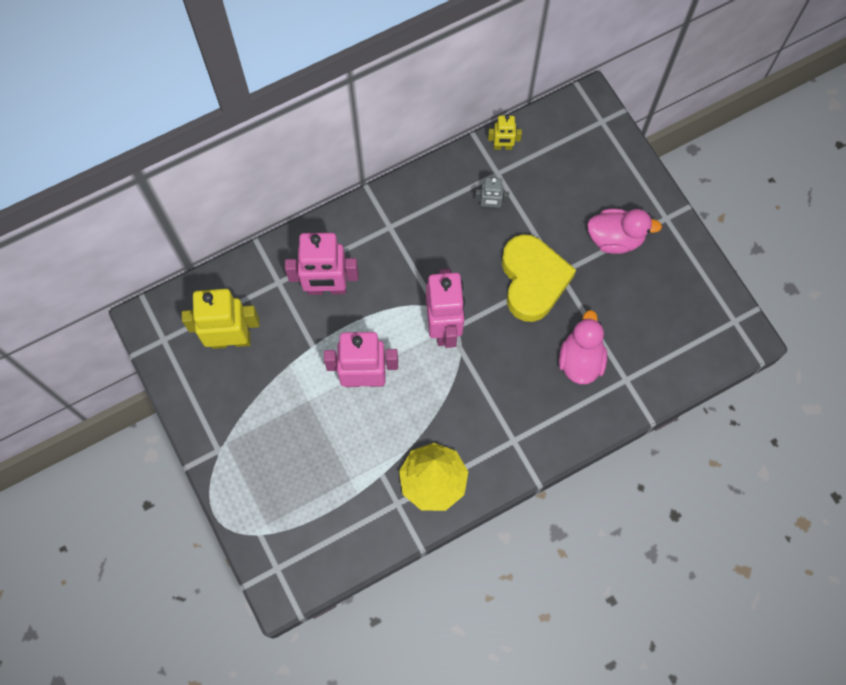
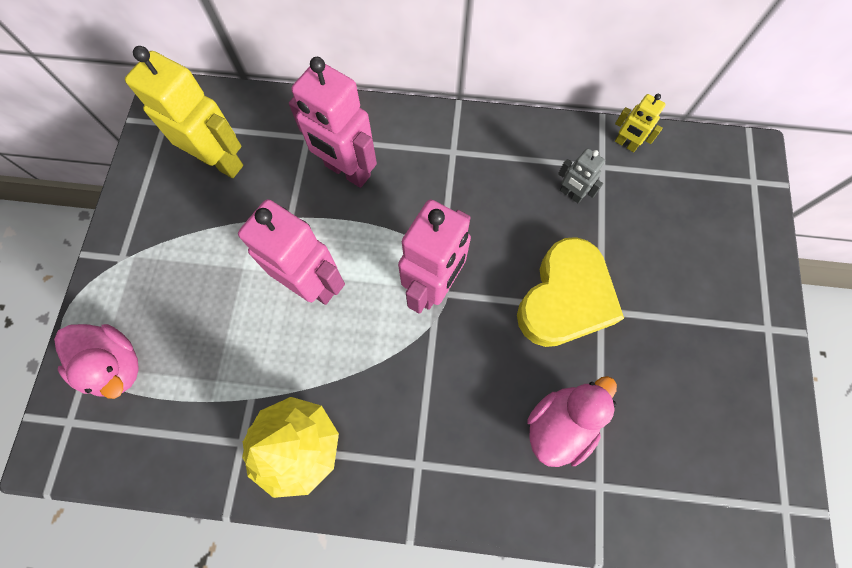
camera: 35 degrees right, 0 degrees up
pink duck [587,209,662,254] -> pink duck moved to [54,324,139,399]

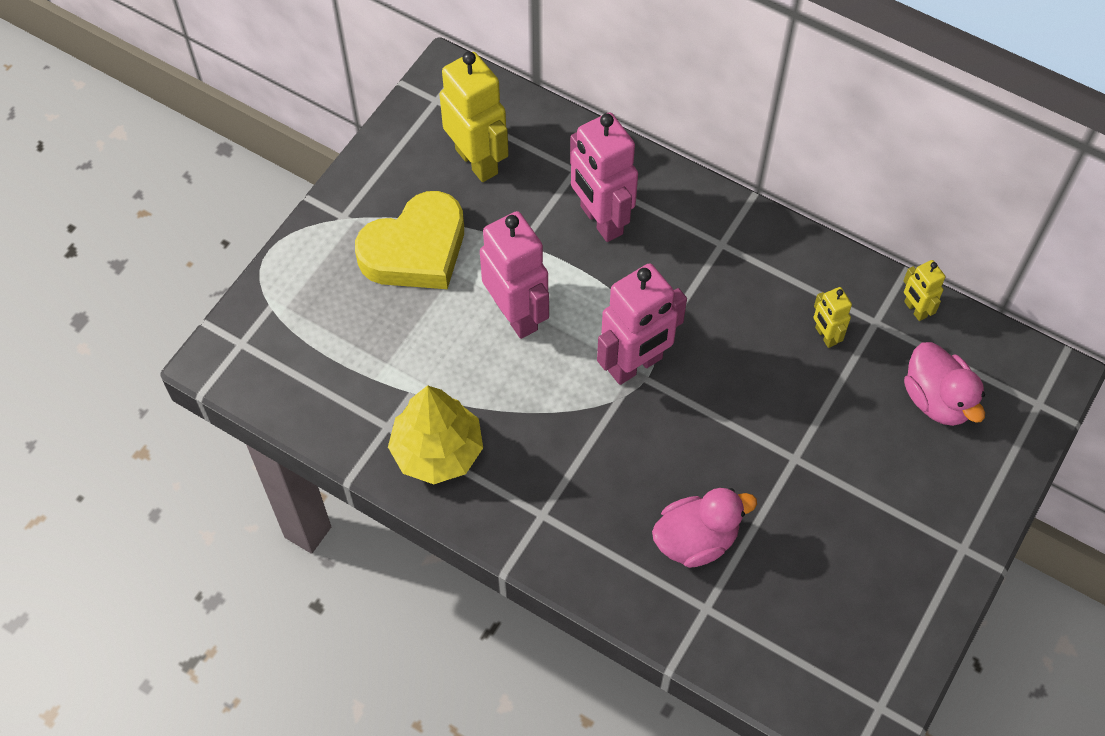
camera: 25 degrees right, 10 degrees down
pink duck [54,324,139,399] -> pink duck moved to [904,342,985,426]
yellow heart [517,237,624,347] -> yellow heart moved to [355,191,464,289]
grey robot [558,148,605,203] -> yellow robot [813,287,852,348]

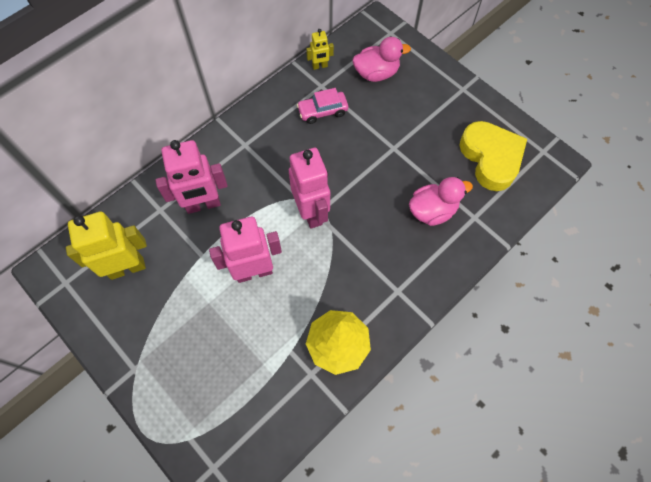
camera: 75 degrees left, 5 degrees up
yellow heart [355,191,464,289] -> yellow heart moved to [459,121,527,191]
pink duck [652,488,757,568] -> pink duck turned 75 degrees clockwise [409,177,473,226]
yellow robot [813,287,852,348] -> pink car [297,88,348,124]

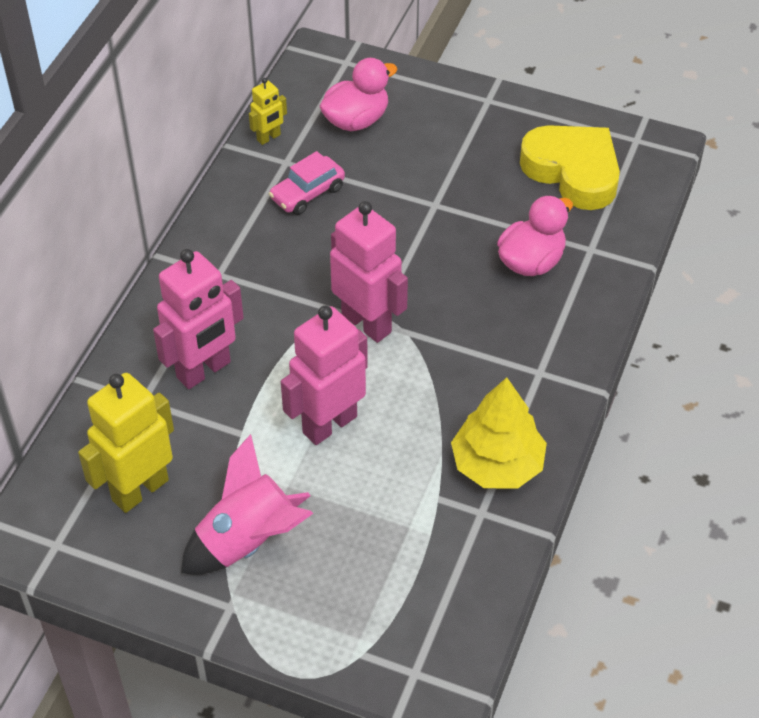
camera: 25 degrees left, 15 degrees down
none -> pink rocket [181,434,313,575]

